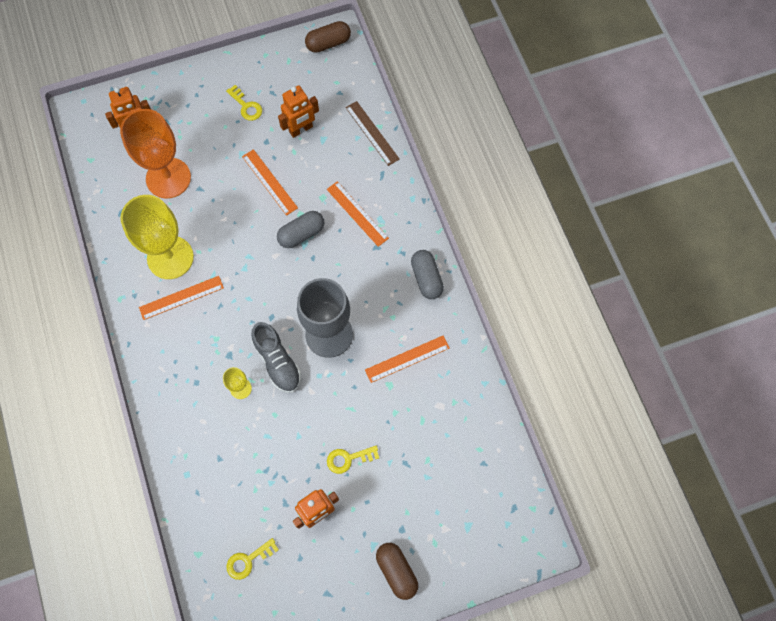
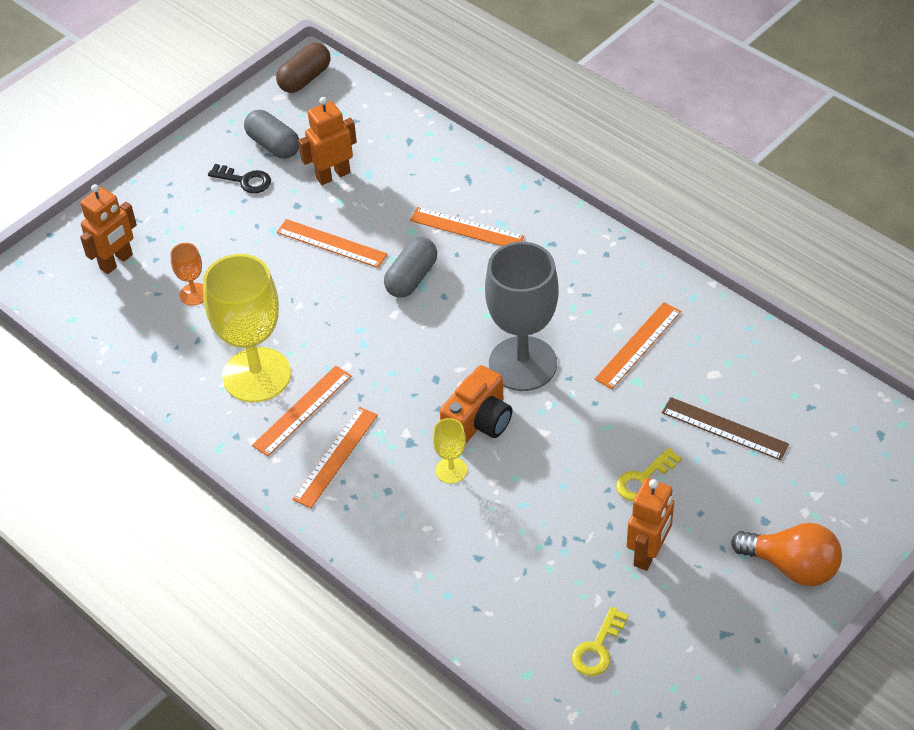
camera: 25 degrees left, 20 degrees down
orange goblet [120,109,191,199] -> orange goblet [170,243,204,306], size x0.44
yellow key [226,85,262,121] -> black key [208,164,271,193]
grey shoe [251,322,301,393] -> orange camera [440,365,512,443]
orange robot [278,85,319,138] -> orange robot turned 150 degrees counterclockwise [298,97,357,185]
brown ruler [346,101,400,166] -> brown ruler moved to [662,397,789,460]
brown capsule [376,543,418,600] -> orange light bulb [731,523,842,586]
grey capsule [411,250,444,299] -> grey capsule moved to [244,110,299,159]
none -> orange ruler [292,407,378,508]

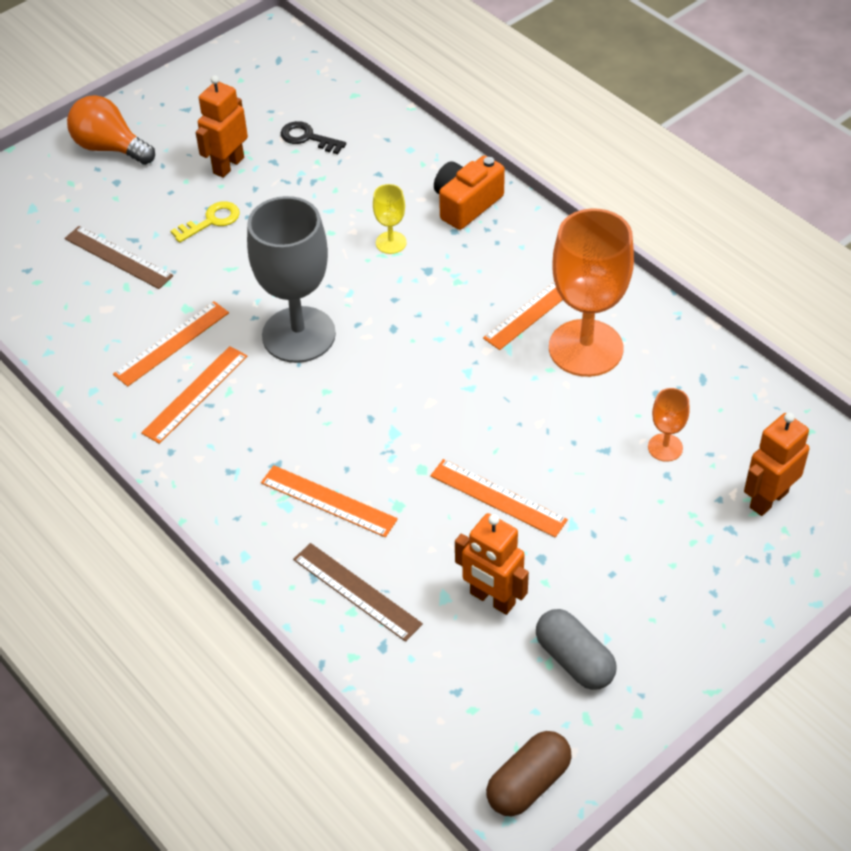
camera: 175 degrees left, 0 degrees up
yellow goblet [203,254,291,403] -> orange goblet [549,208,634,377]
black key [208,164,271,193] -> black key moved to [281,121,346,154]
orange ruler [292,407,378,508] -> orange ruler moved to [141,346,248,444]
orange robot [298,97,357,185] -> orange robot turned 60 degrees clockwise [455,513,529,615]
grey capsule [384,237,437,297] -> none
orange camera [440,365,512,443] -> orange camera moved to [434,155,505,230]
yellow key [572,607,629,676] -> none
none -> brown ruler [293,543,423,642]

